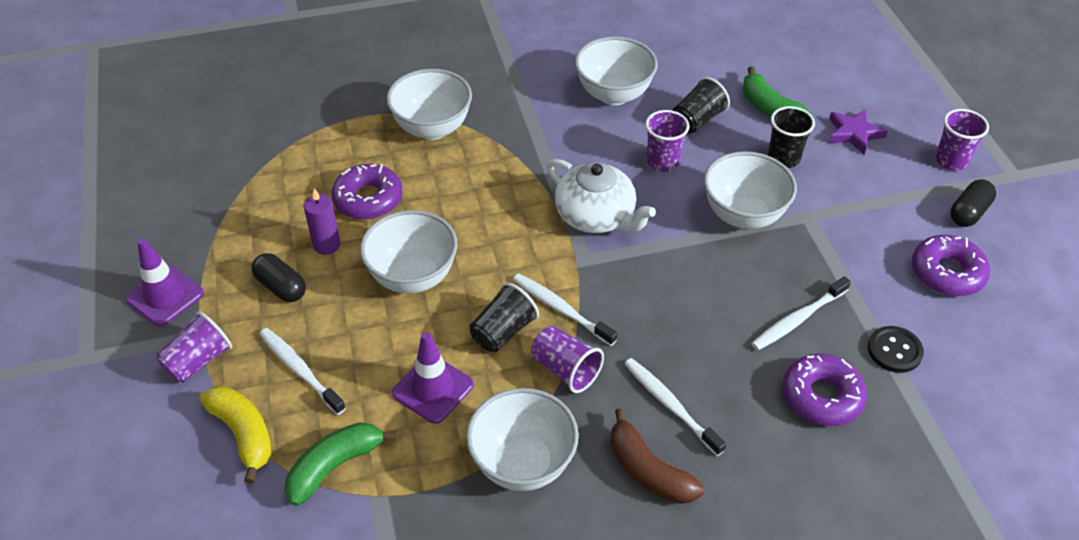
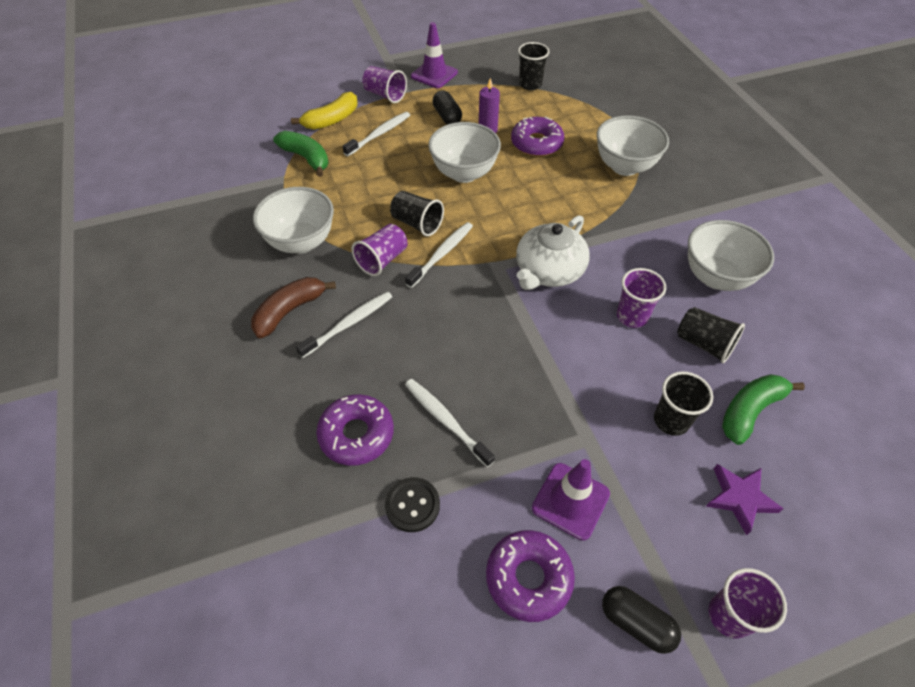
camera: 85 degrees right, 5 degrees up
black capsule [252,253,306,302] -> black capsule turned 60 degrees counterclockwise [433,90,462,125]
purple traffic cone [392,332,474,424] -> purple traffic cone moved to [532,459,610,541]
white bowl [704,151,797,229] -> none
none -> black cup [518,42,550,90]

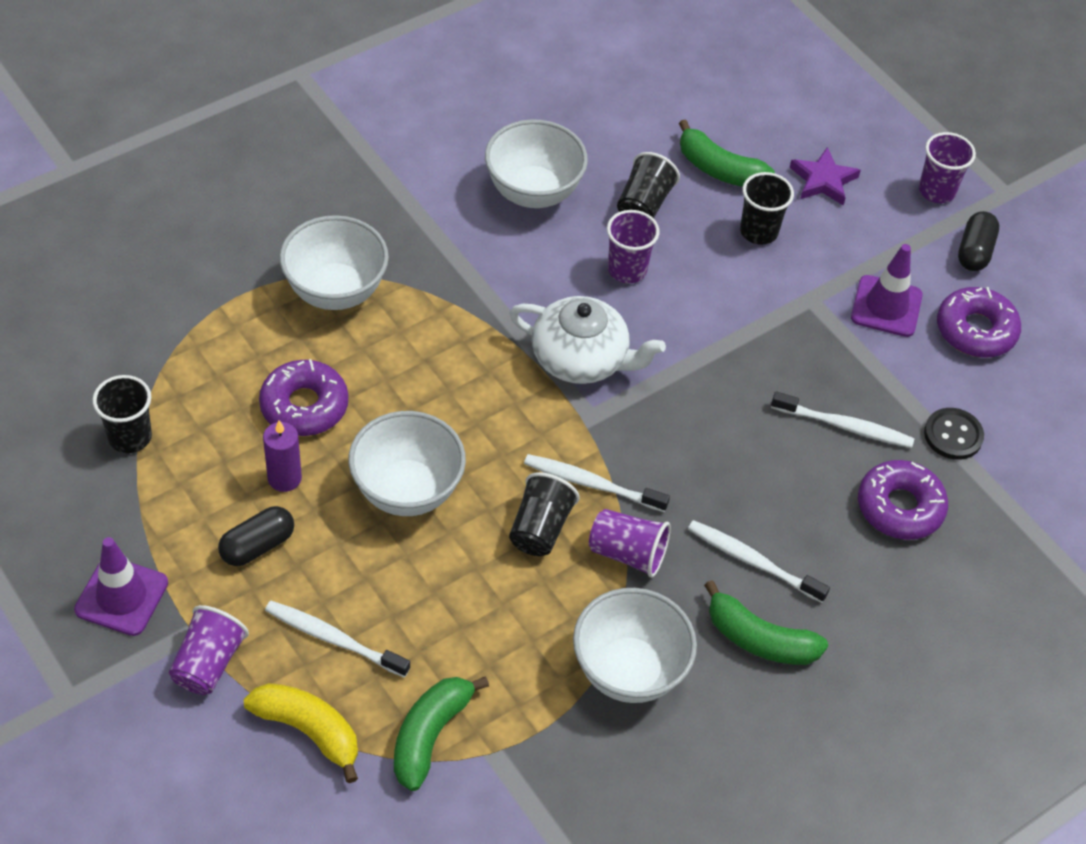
camera: 110 degrees left, 0 degrees up
brown banana [251,277,336,338] -> green banana [704,580,828,665]
white toothbrush [405,379,495,467] -> white toothbrush turned 105 degrees counterclockwise [771,391,915,448]

